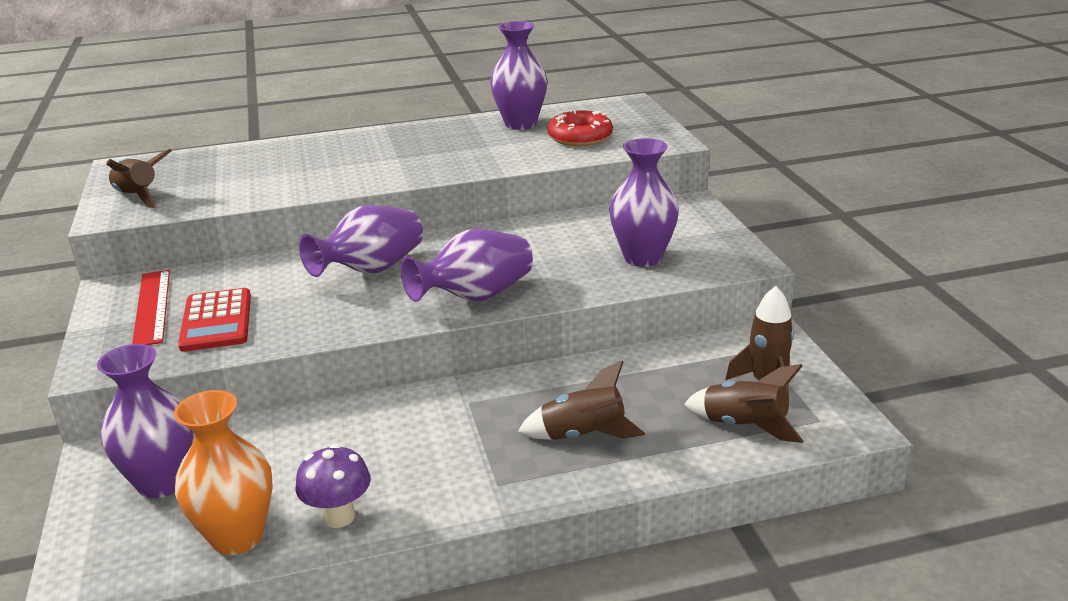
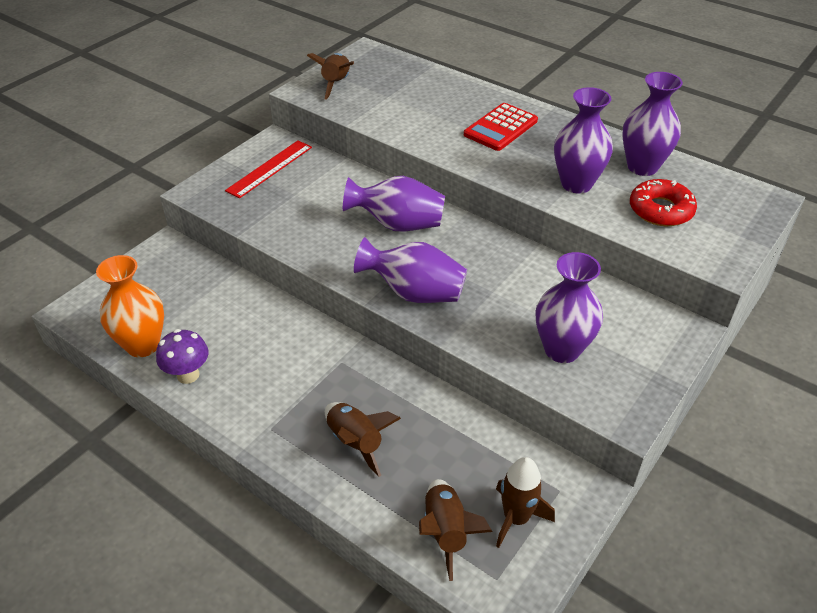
camera: 50 degrees right, 15 degrees up
purple vase [97,344,193,498] -> purple vase moved to [554,87,613,193]
red calculator [178,288,251,352] -> red calculator moved to [464,103,538,151]

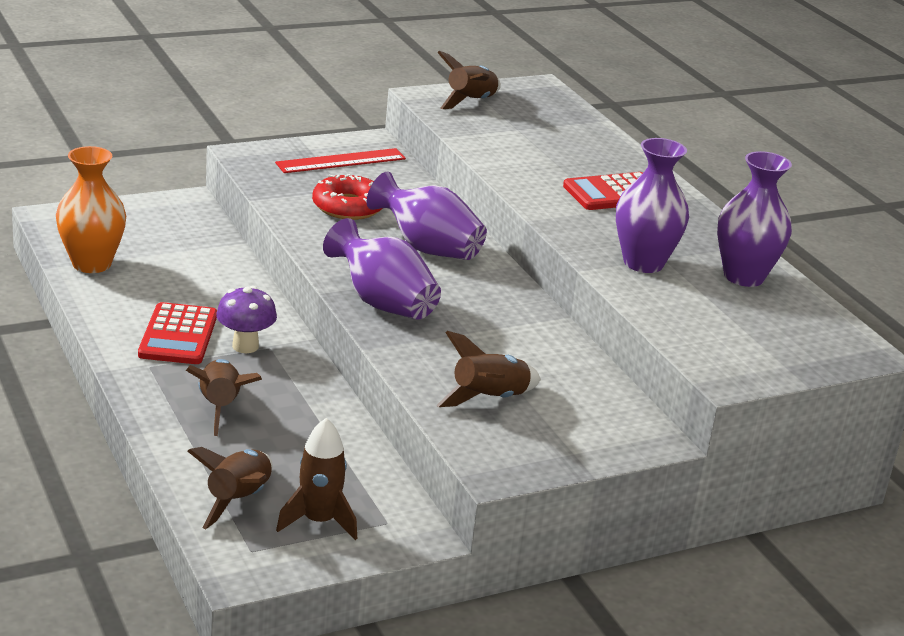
camera: 25 degrees right, 15 degrees down
purple mushroom [156,329,208,384] -> purple mushroom moved to [216,286,277,353]
purple vase [536,252,603,363] -> brown rocket [437,331,541,407]
red donut [630,179,697,226] -> red donut moved to [312,174,383,220]
none -> red calculator [138,302,217,364]

